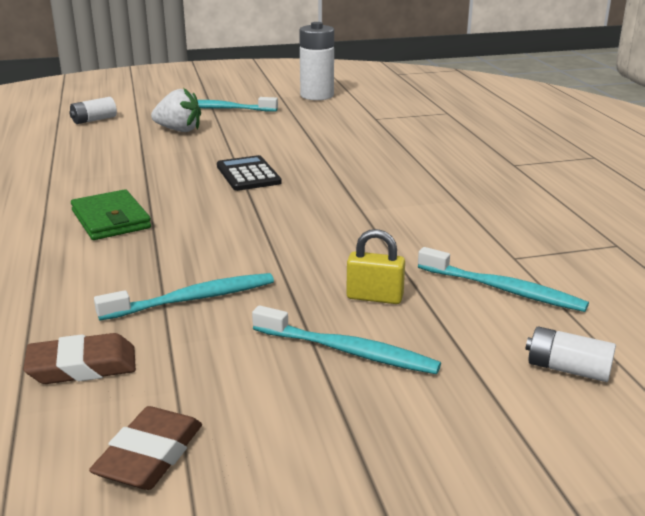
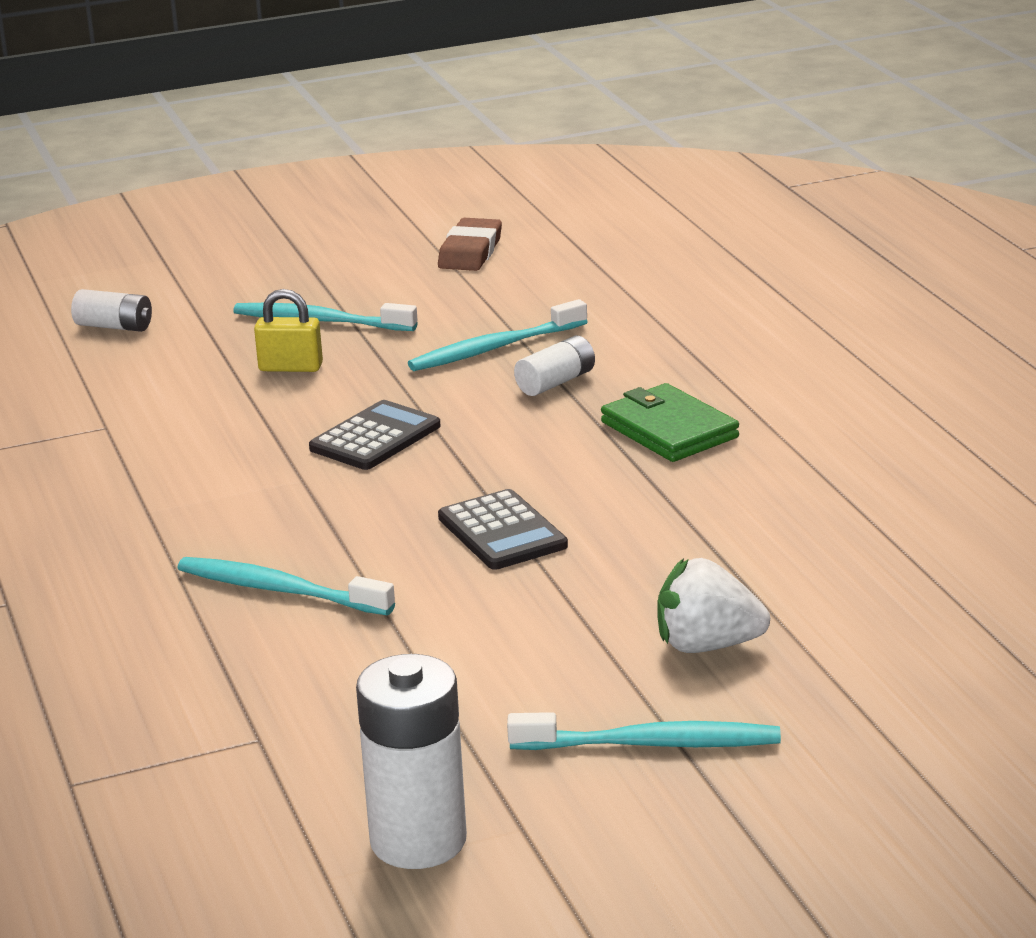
camera: 175 degrees right, 0 degrees up
brown eraser [23,333,136,384] -> none
white battery [70,97,117,124] -> white battery moved to [514,336,595,396]
turquoise toothbrush [418,247,589,312] -> turquoise toothbrush moved to [178,557,395,615]
none -> black calculator [309,400,441,470]

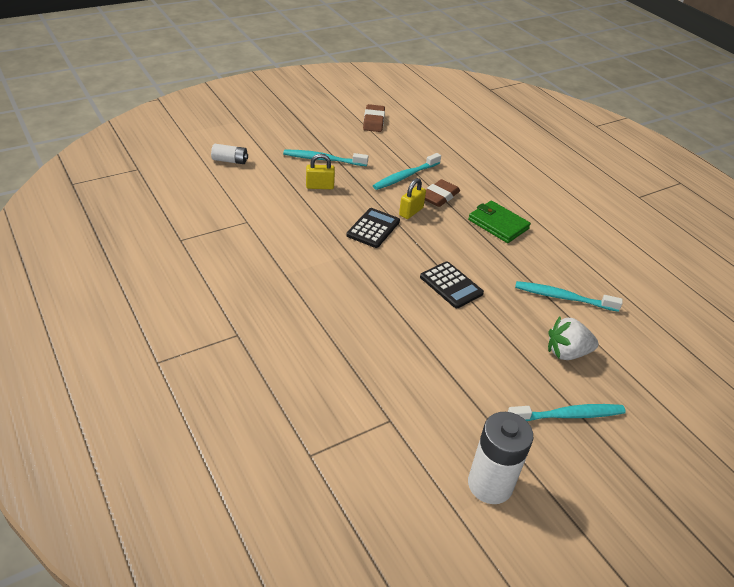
camera: 15 degrees left, 15 degrees up
turquoise toothbrush [178,557,395,615] -> turquoise toothbrush moved to [515,281,623,312]
white battery [514,336,595,396] -> brown eraser [425,179,460,207]
none -> yellow padlock [399,178,426,219]

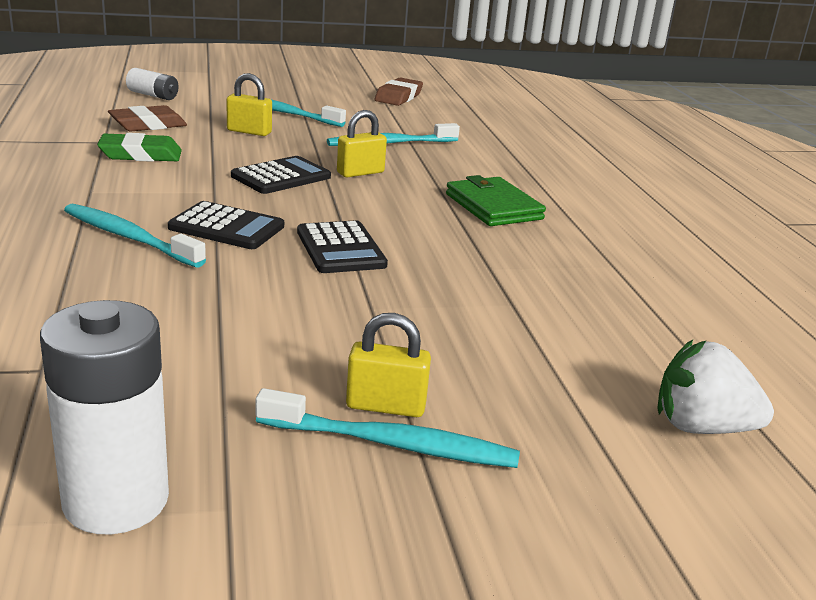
camera: 20 degrees right, 15 degrees down
brown eraser [425,179,460,207] -> brown eraser moved to [108,105,187,131]
turquoise toothbrush [515,281,623,312] -> turquoise toothbrush moved to [64,204,206,268]
white strawberry [548,317,598,360] -> white strawberry moved to [657,340,774,434]
none -> green eraser [97,133,182,162]
none -> black calculator [168,201,284,249]
none -> yellow padlock [346,313,431,417]

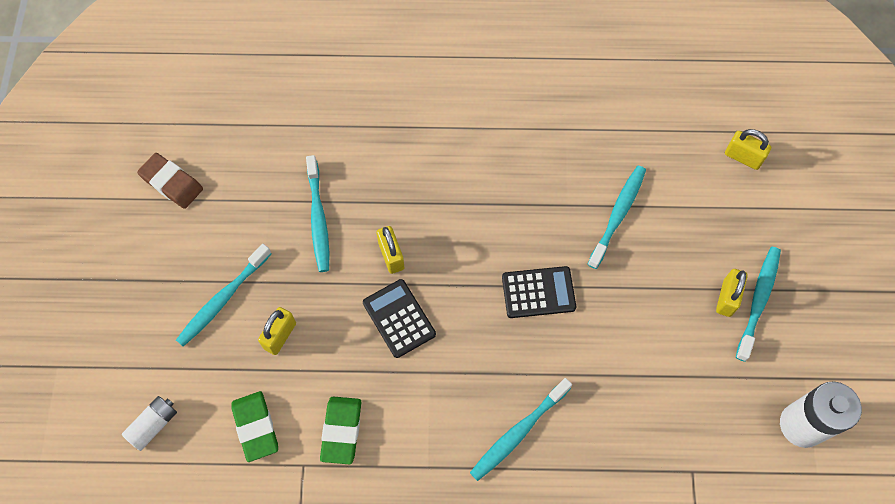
camera: 75 degrees left, 40 degrees up
brown eraser [108,105,187,131] -> green eraser [232,391,278,462]
black calculator [168,201,284,249] -> none
green wallet [446,175,546,226] -> none
white strawberry [657,340,774,434] -> yellow padlock [725,129,771,170]
none -> turquoise toothbrush [588,166,646,269]

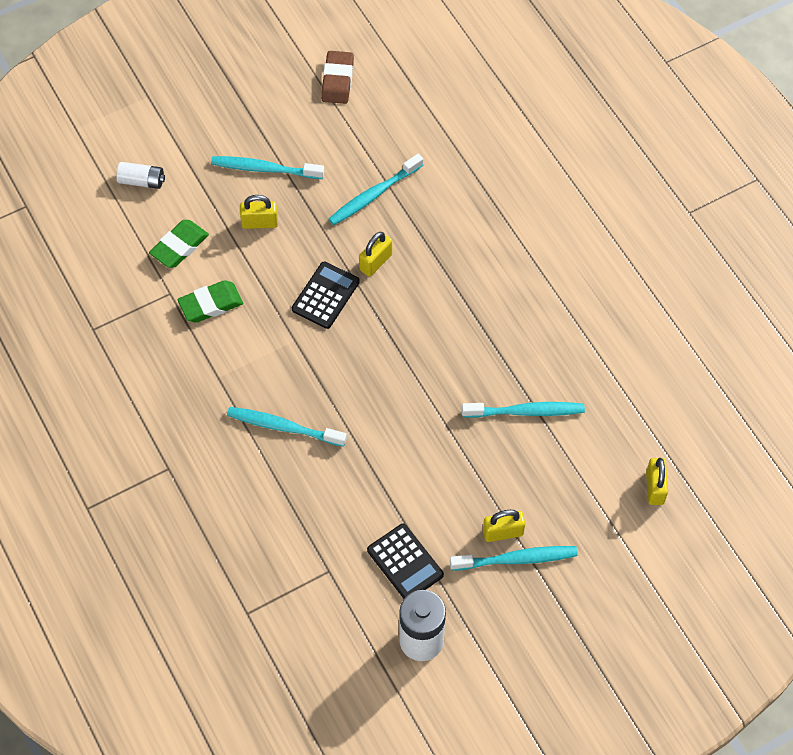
camera: 60 degrees right, 5 degrees down
black calculator [502,266,576,318] -> black calculator moved to [367,523,444,599]

